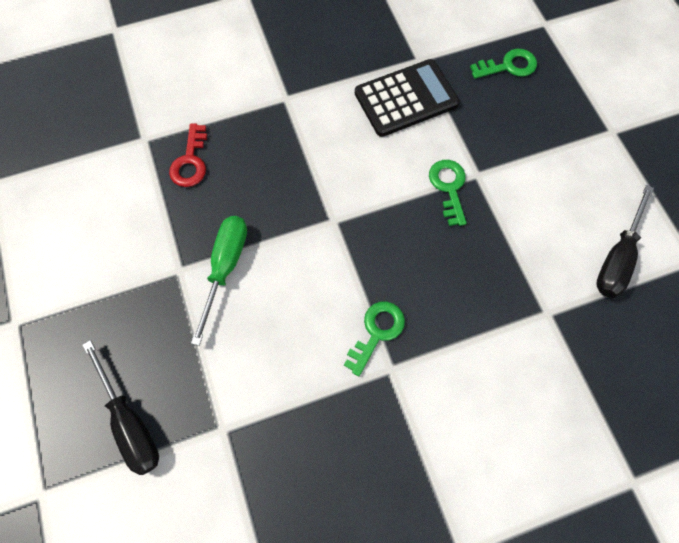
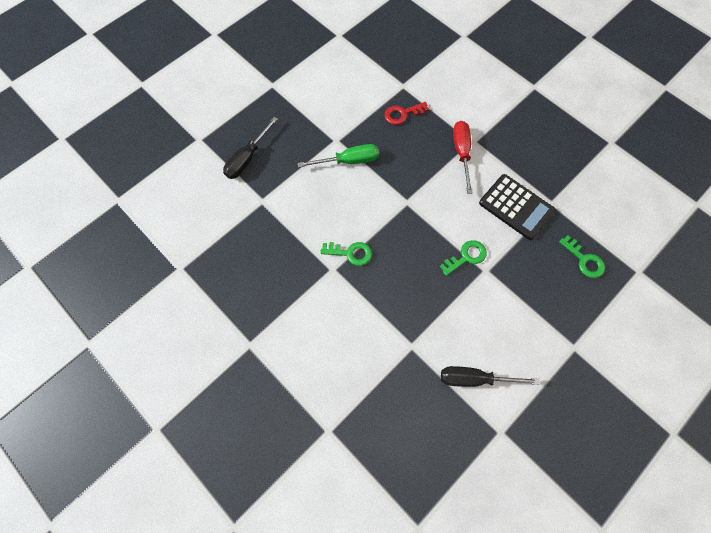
camera: 65 degrees right, 0 degrees up
none -> red screwdriver [453,121,473,194]

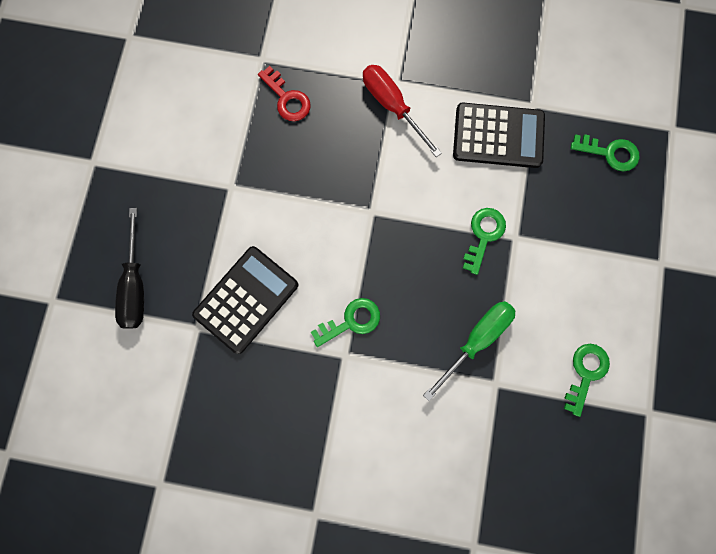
camera: 35 degrees left, 10 degrees up
green screwdriver [298,144,379,168] -> green screwdriver moved to [423,301,516,401]
red key [384,102,429,125] -> red key turned 75 degrees counterclockwise [258,66,311,121]
black screwdriver [441,366,540,387] -> green key [564,344,610,417]
none -> black calculator [192,246,298,354]

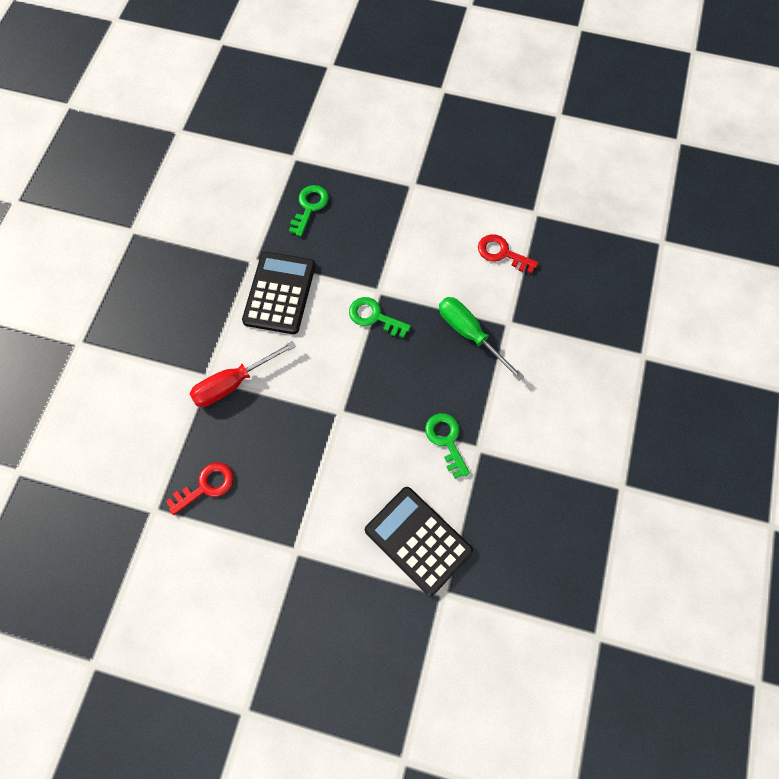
camera: 85 degrees left, 10 degrees down
black screwdriver [115,208,144,329] -> none
green key [564,344,610,417] -> red key [478,234,538,274]

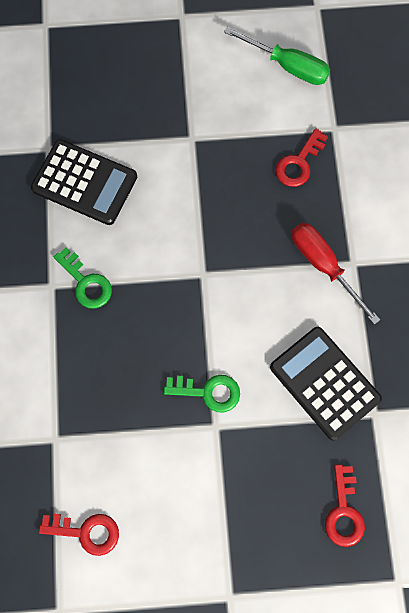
camera: 160 degrees right, 5 degrees up
red screwdriver [190,341,296,407] -> red screwdriver turned 75 degrees counterclockwise [292,223,380,325]
black calculator [242,252,316,334] -> black calculator turned 150 degrees clockwise [270,327,382,441]
green key [289,185,329,237] -> red key [325,464,365,547]
green screwdriver [439,297,524,381] -> green screwdriver moved to [224,27,330,85]

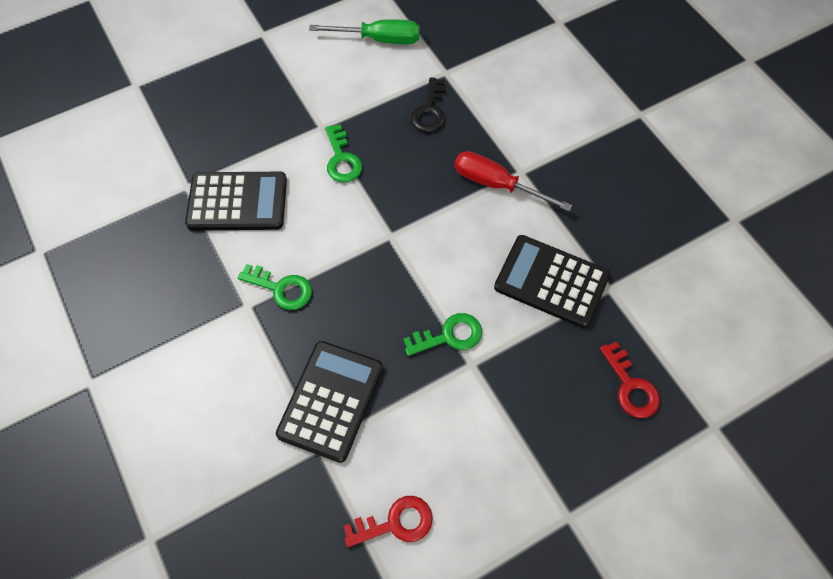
camera: 25 degrees left, 10 degrees down
red key [275,128,328,187] -> black key [411,77,445,132]
none -> black calculator [276,341,383,463]
none -> green key [325,124,362,183]

